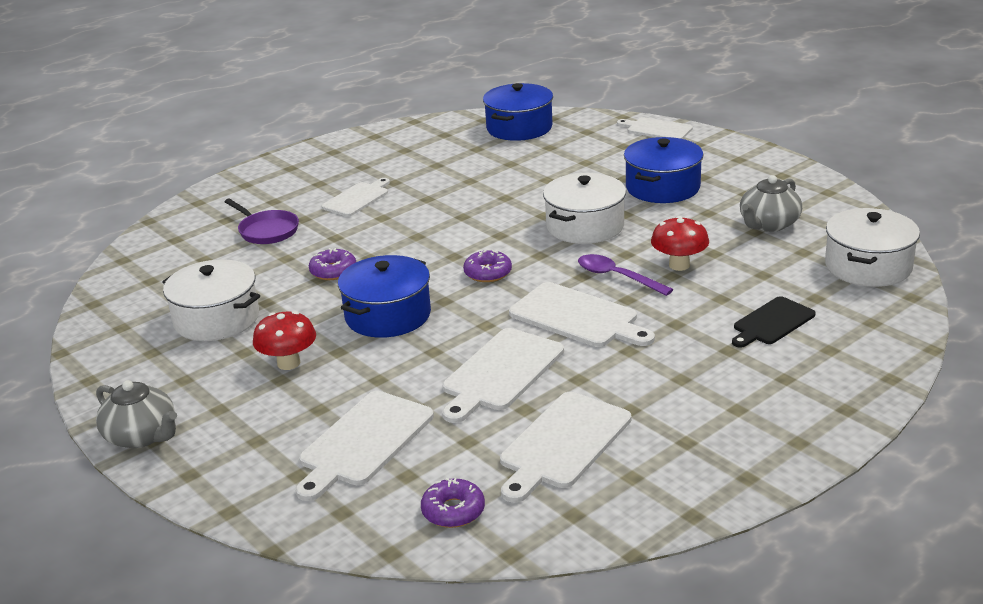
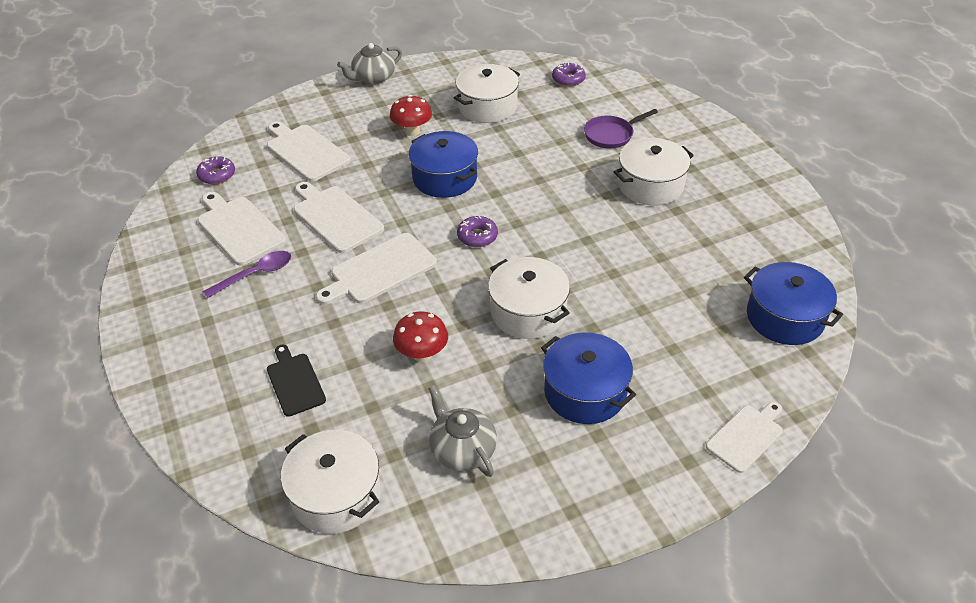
camera: 105 degrees right, 15 degrees up
purple donut [309,248,356,280] -> purple donut moved to [552,63,586,87]
white cutting board [322,178,390,217] -> white pot [614,138,694,205]
purple spoon [578,254,673,296] -> purple spoon moved to [203,251,291,298]

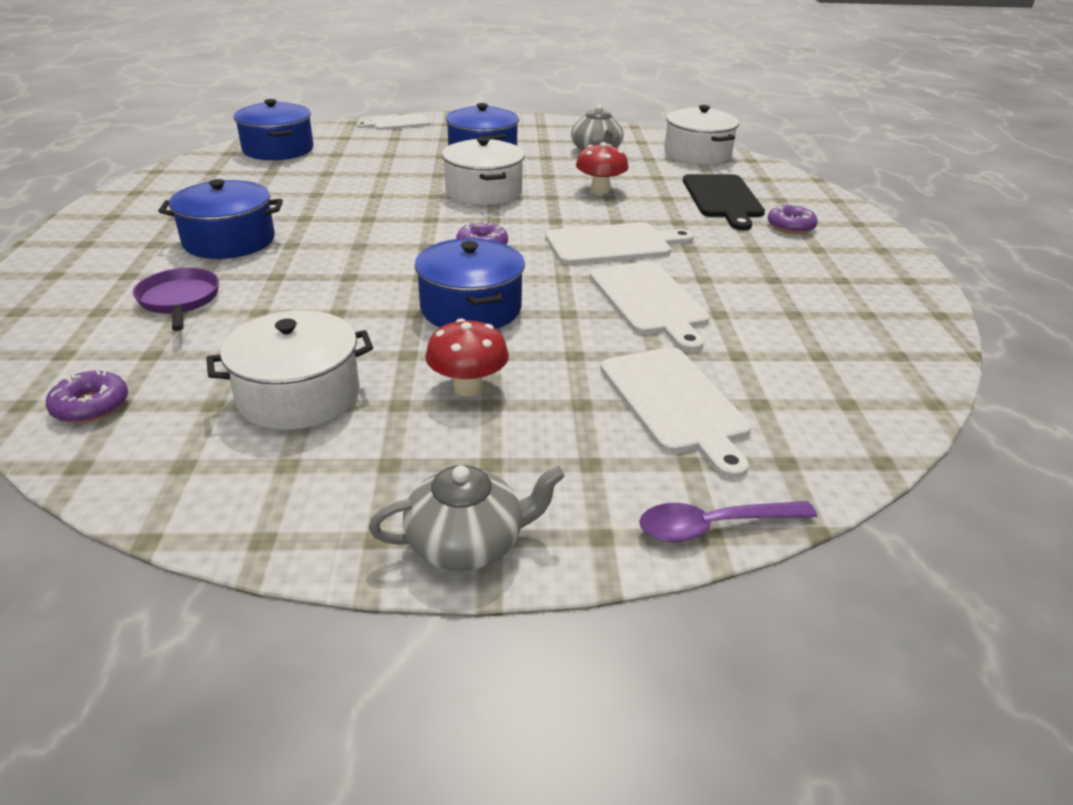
camera: 160 degrees left, 10 degrees down
purple donut [196,156,235,184] -> purple donut moved to [768,204,818,234]
white cutting board [198,192,286,265] -> none
purple spoon [203,251,291,298] -> purple spoon moved to [639,501,817,542]
black cutting board [267,344,326,417] -> black cutting board [683,174,765,230], size x1.53
purple pan [584,109,658,148] -> purple pan turned 105 degrees counterclockwise [133,268,219,331]
white pot [614,138,694,205] -> blue pot [158,179,283,259]

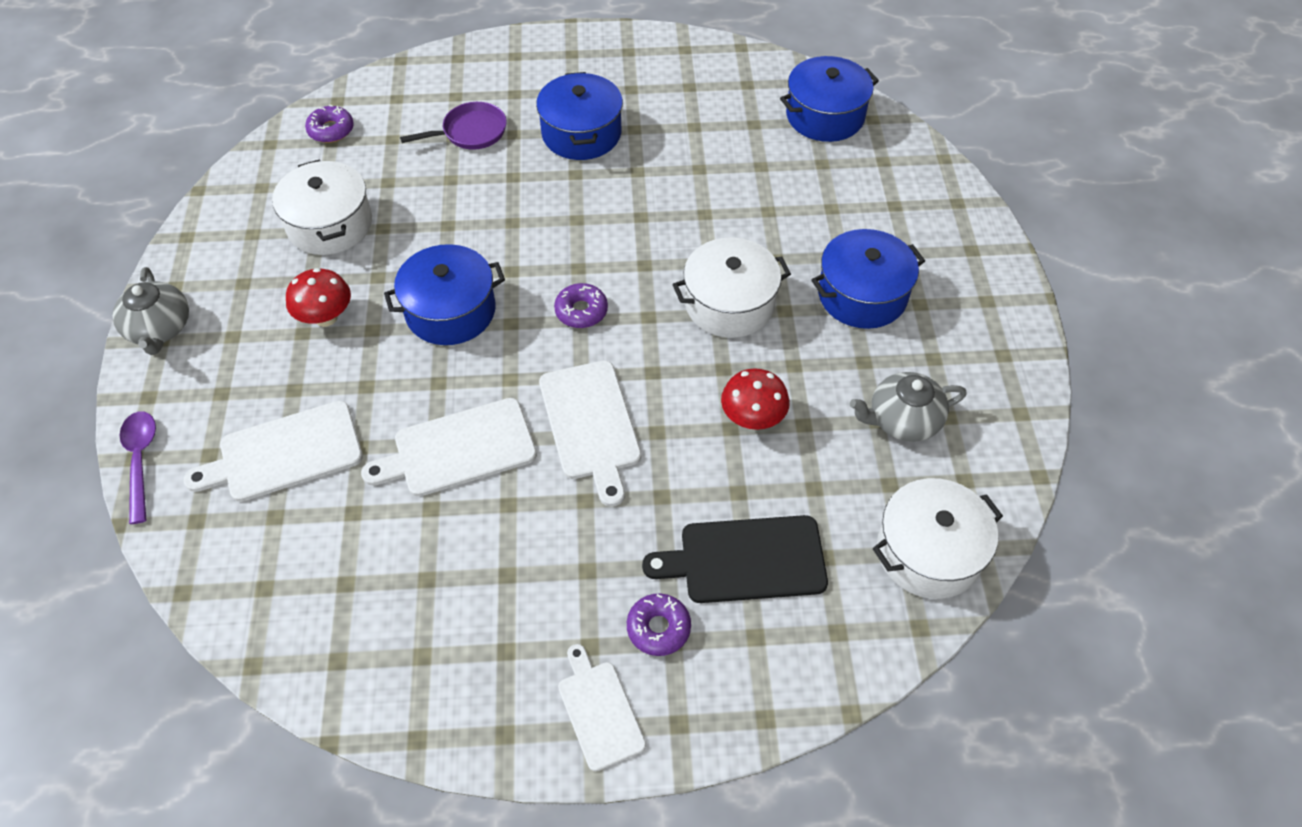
camera: 90 degrees right, 20 degrees up
white cutting board [356,114,430,130] -> white cutting board moved to [558,644,646,771]

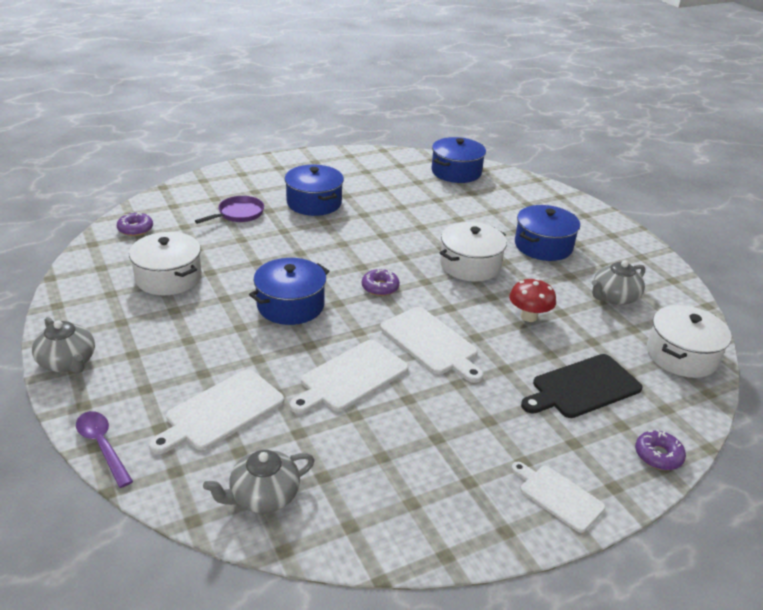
camera: 25 degrees left, 20 degrees down
red mushroom [286,268,351,327] -> none
purple donut [627,593,691,656] -> purple donut moved to [635,430,686,470]
none -> grey teapot [203,449,315,513]

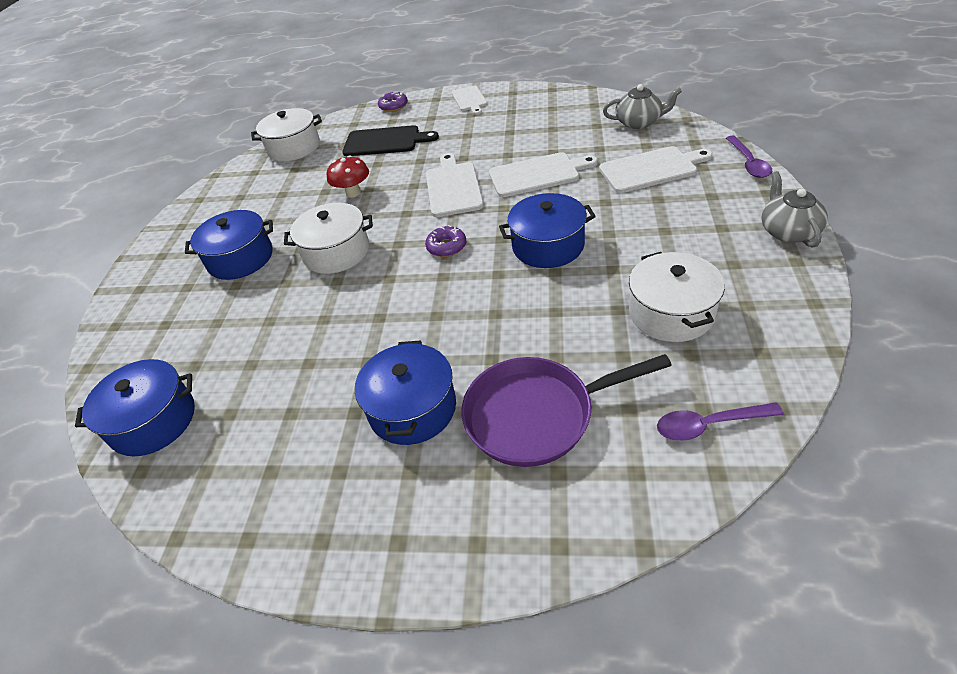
camera: 140 degrees left, 10 degrees up
purple donut [117,212,153,236] -> purple spoon [657,403,784,441]
purple pan [195,196,264,224] -> purple pan [461,354,672,467], size x1.71
grey teapot [592,260,645,305] -> none

